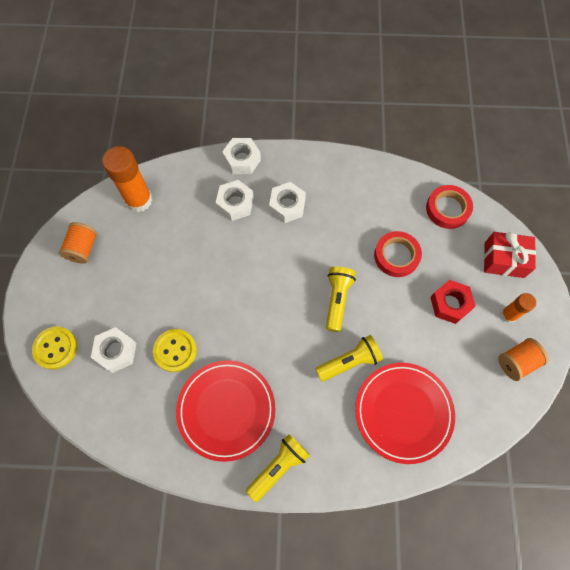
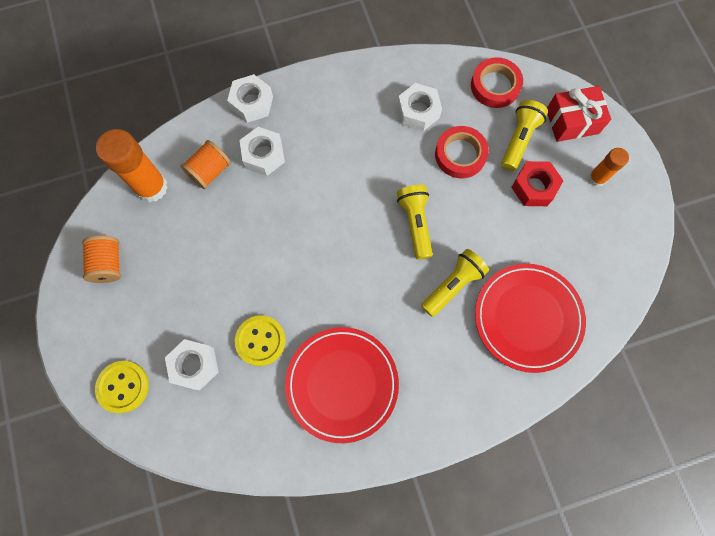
camera: 20 degrees left, 5 degrees up
yellow flashlight [246,434,310,502] -> yellow flashlight moved to [501,100,548,171]
white nut [269,182,306,223] -> white nut moved to [397,83,442,131]
orange spool [498,338,549,381] -> orange spool moved to [181,140,231,189]

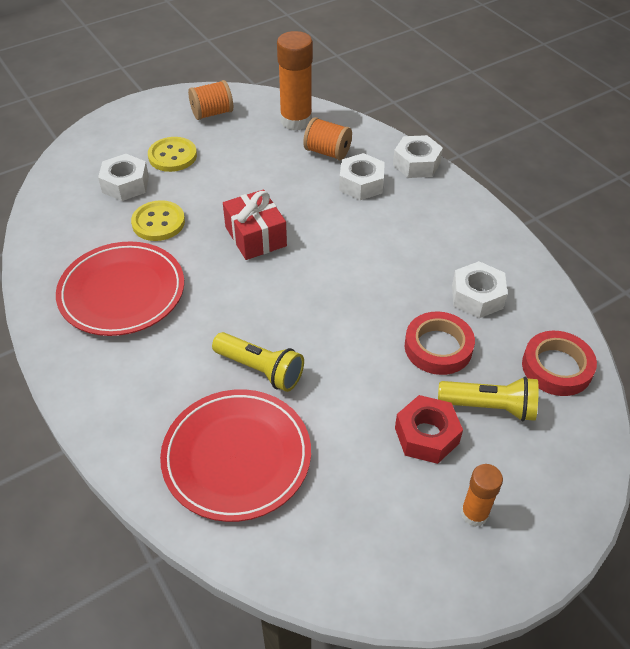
camera: 75 degrees right, 25 degrees down
yellow button [95,361,149,413] -> yellow button moved to [148,137,197,172]
yellow flashlight [397,185,433,260] -> none
red gift [547,86,611,142] -> red gift moved to [223,189,287,260]

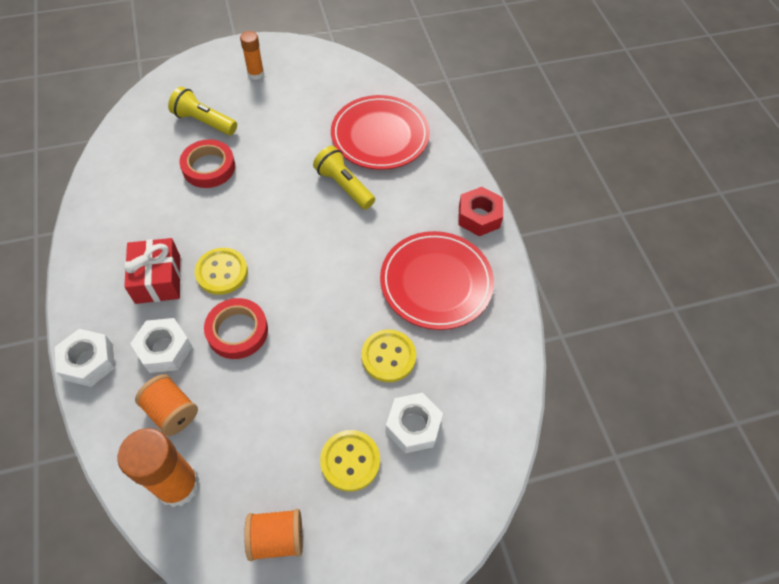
camera: 165 degrees left, 10 degrees up
red gift [223,189,287,260] -> red gift moved to [124,238,181,304]
red nut [395,395,463,464] -> red nut moved to [458,187,503,236]
white nut [452,261,508,318] -> none
red tape [522,331,597,396] -> red tape moved to [204,298,268,359]
none -> yellow button [195,248,248,295]

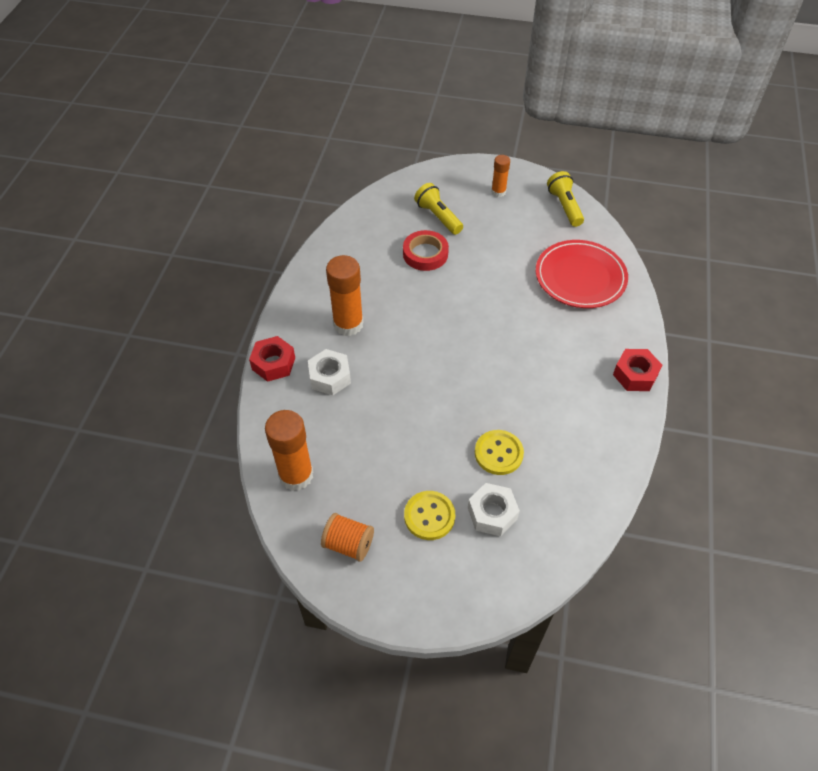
camera: 30 degrees right, 5 degrees down
white nut [55,329,115,387] -> red nut [249,336,295,382]
red gift [124,238,181,304] -> orange glue stick [326,255,364,336]
orange spool [135,374,198,436] -> none
yellow button [195,248,248,295] -> none
red tape [204,298,268,359] -> none
yellow flashlight [313,146,375,209] -> yellow flashlight moved to [547,171,584,227]
red plate [380,231,494,330] -> none

